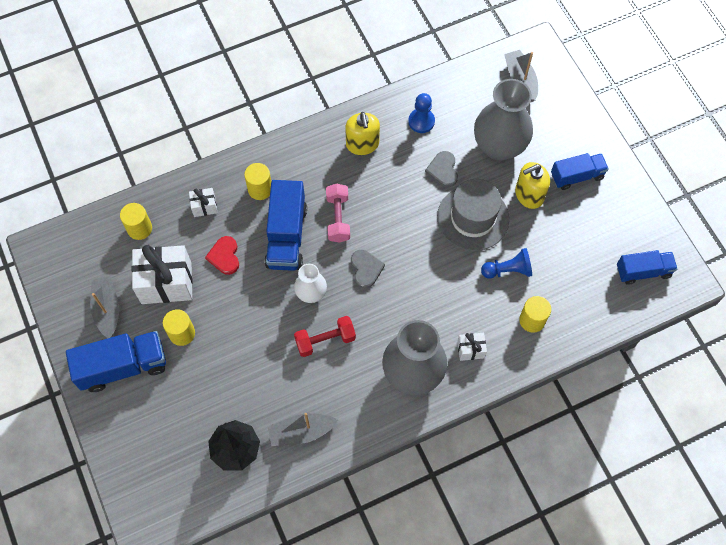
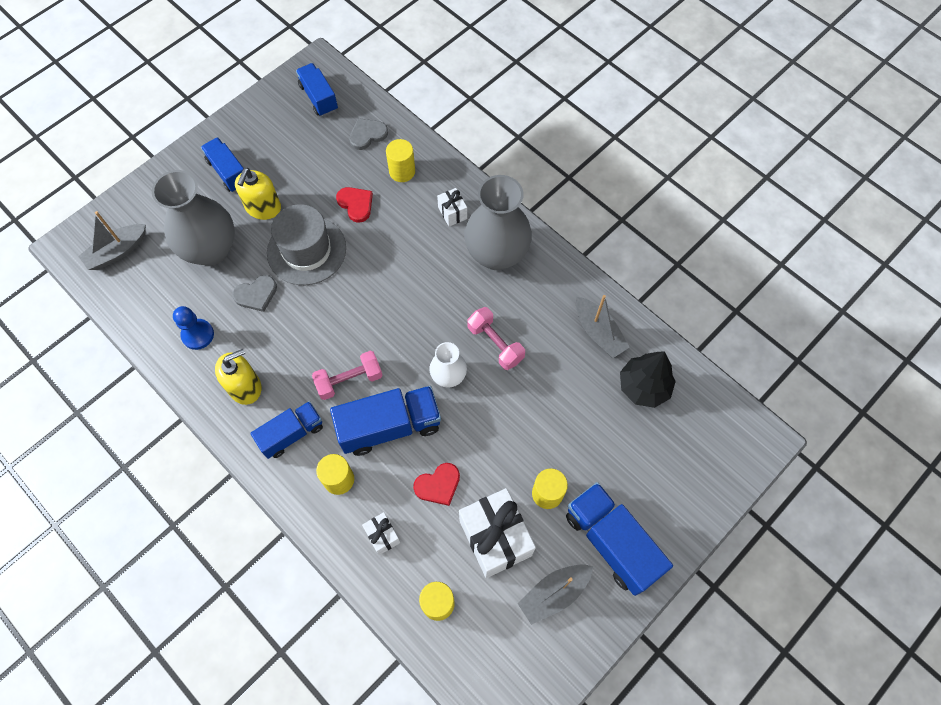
camera: 110 degrees left, 0 degrees up
red dumbbell [294,316,356,357] -> pink dumbbell [467,307,525,370]
grey heart [351,250,385,288] -> grey heart moved to [349,118,388,150]
blue pawn [481,248,532,279] -> red heart [336,187,373,223]
yellow soap dispenser [515,162,550,209] -> yellow soap dispenser turned 60 degrees clockwise [235,168,281,220]
none -> blue truck [250,401,323,459]

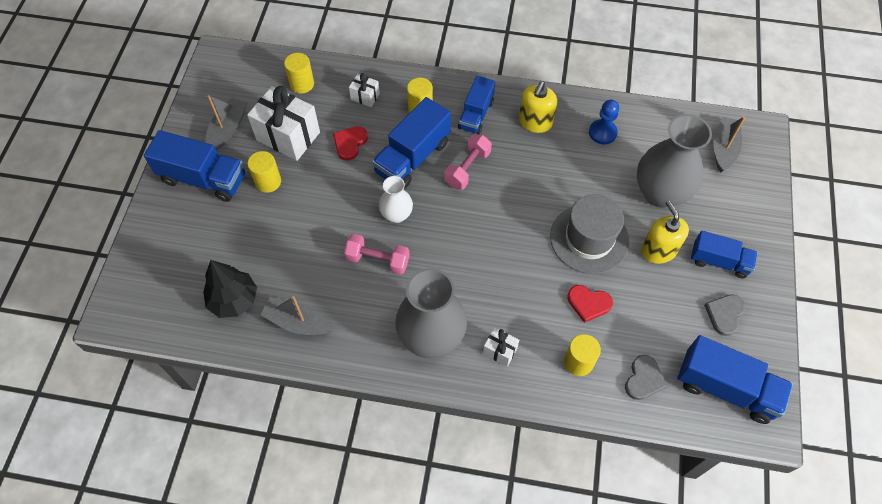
camera: 145 degrees right, 5 degrees down
grey heart [232,275,277,312] -> grey heart moved to [704,295,746,336]
blue truck [296,63,338,116] -> blue truck [678,335,793,424], size x1.55

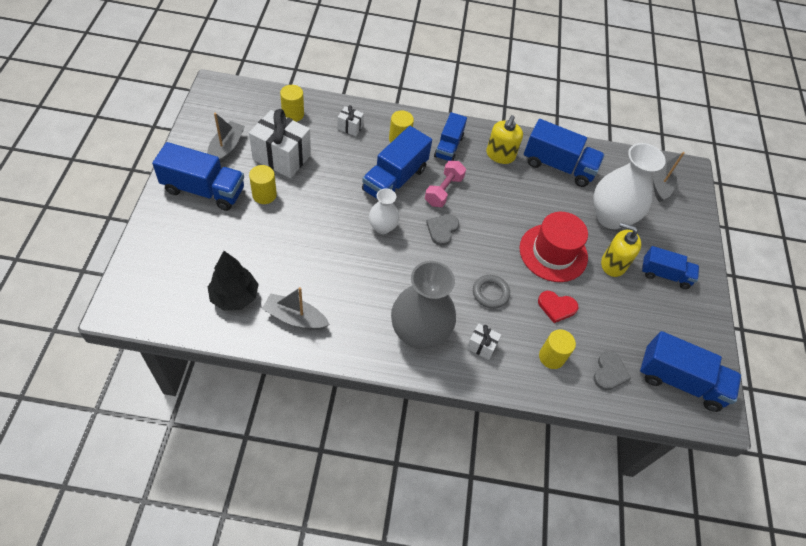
camera: 10 degrees left, 5 degrees down
red heart [333,126,368,161] -> none
pink dumbbell [344,234,410,275] -> none
grey hat [550,194,629,274] -> red hat [519,212,588,282]
blue pawn [589,100,619,144] -> blue truck [524,119,605,187]
grey vase [637,114,712,208] -> white vase [593,143,666,229]
yellow soap dispenser [641,201,689,264] -> yellow soap dispenser turned 45 degrees counterclockwise [601,223,641,277]
grey heart [704,295,746,336] -> grey heart moved to [426,214,459,246]
none -> grey ring [473,275,510,309]

